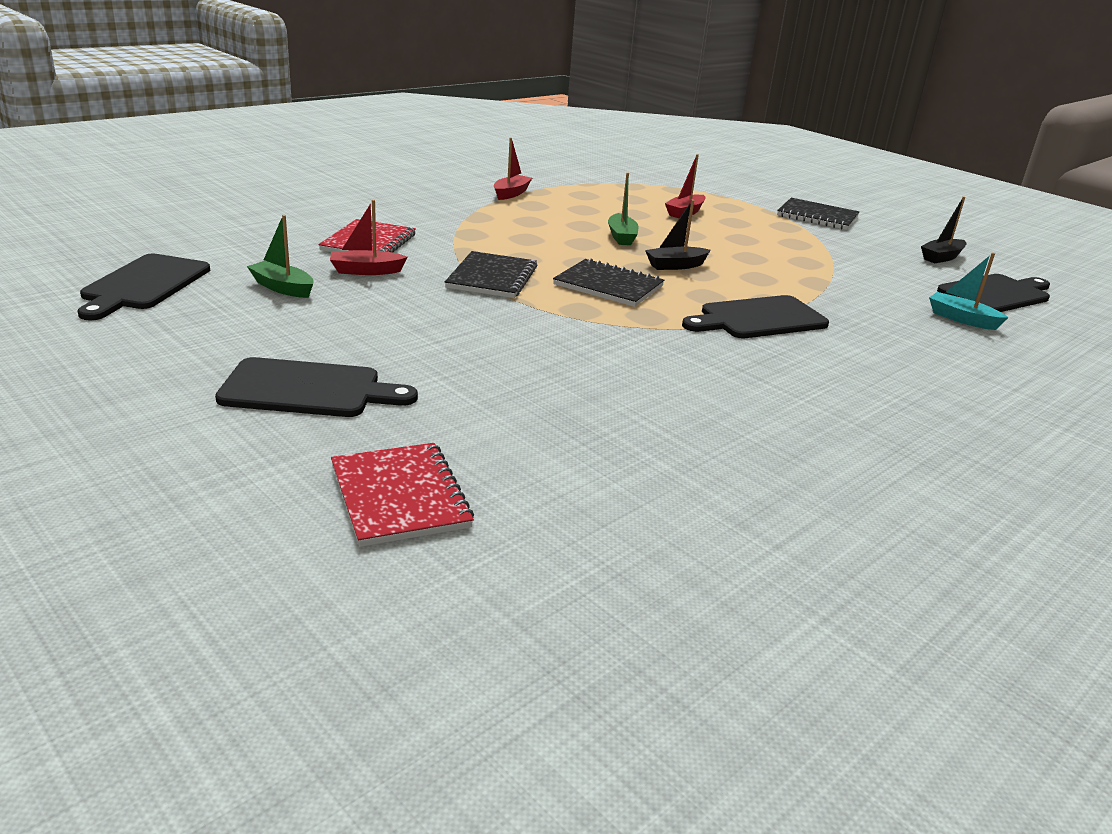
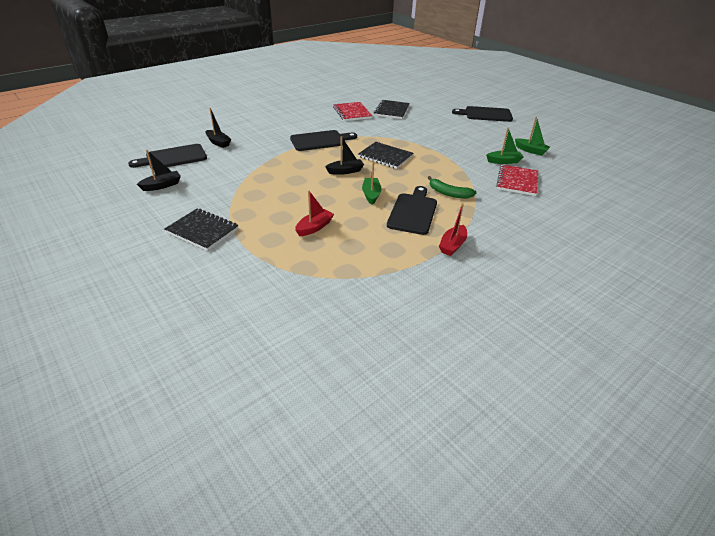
camera: 175 degrees left, 10 degrees up
black cutting board [78,254,210,321] -> black cutting board moved to [387,186,437,235]
red boat [330,200,407,275] -> green boat [486,128,524,164]
red notebook [331,443,474,547] -> red notebook moved to [333,102,372,121]
black notebook [445,251,537,298] -> black notebook moved to [373,100,410,119]
turquoise boat [929,253,1009,330] -> black boat [206,108,231,148]
none -> green banana [428,176,477,198]

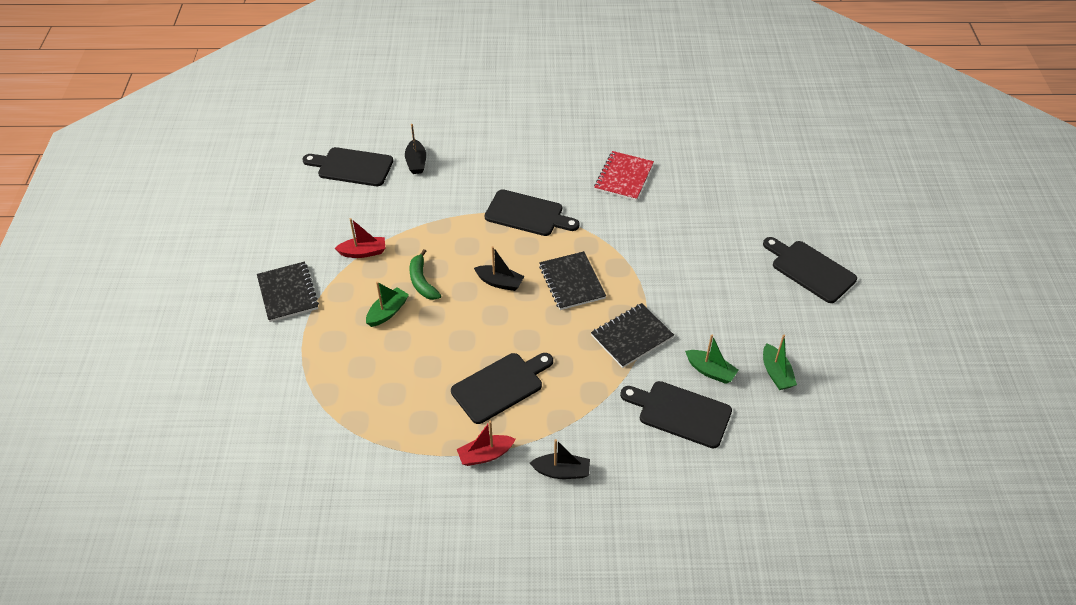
camera: 40 degrees right, 10 degrees up
black boat [137,150,181,191] -> black boat moved to [530,439,590,479]
red boat [295,191,334,236] -> red boat moved to [334,218,385,258]
green boat [362,160,382,205] -> green boat moved to [366,282,409,327]
black notebook [373,100,410,119] -> black notebook moved to [591,303,674,368]
green banana [428,176,477,198] -> green banana moved to [409,249,441,300]
red notebook [496,165,538,196] -> black cutting board [620,381,732,448]

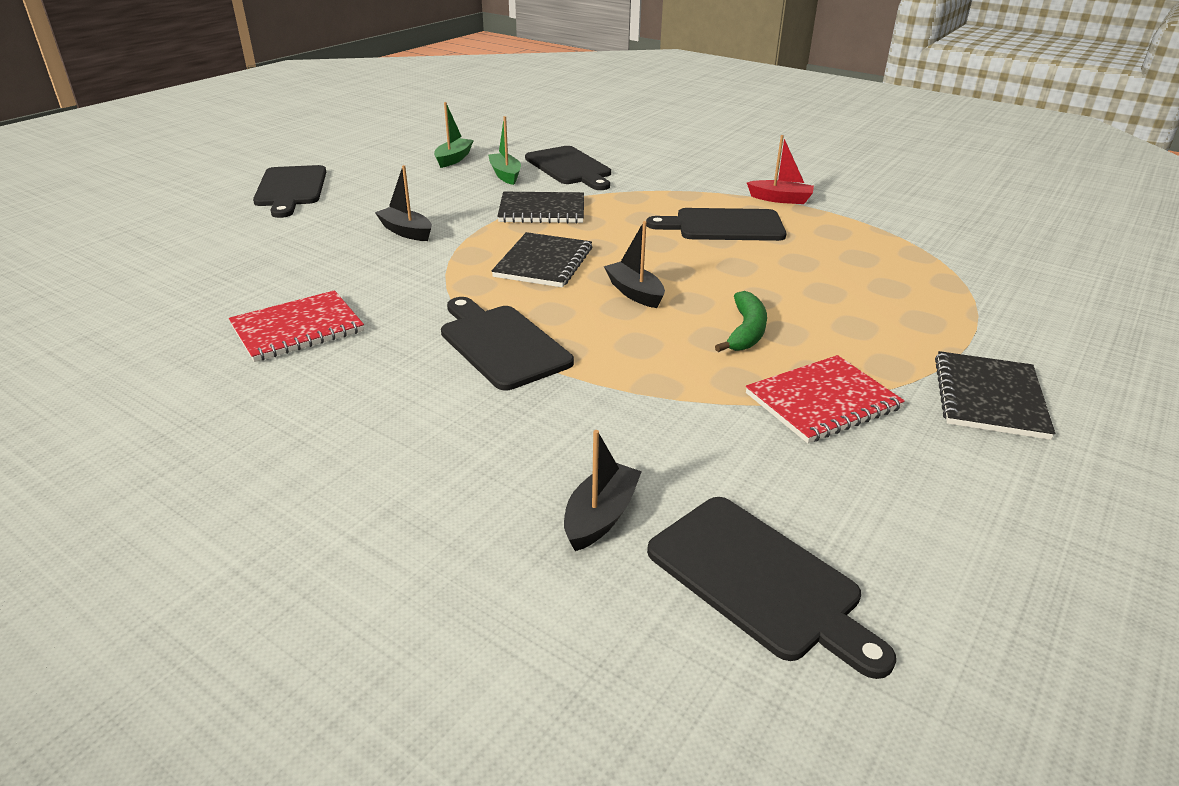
camera: 145 degrees left, 15 degrees down
red boat [334,218,385,258] -> red notebook [746,355,905,443]
green boat [366,282,409,327] -> none
black boat [530,439,590,479] -> black boat moved to [375,165,432,241]

